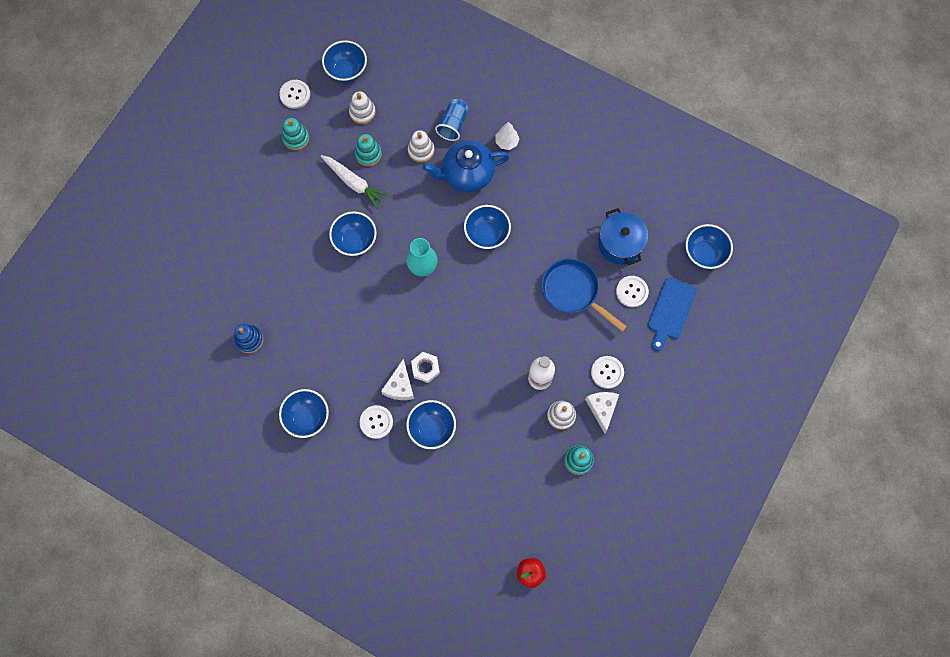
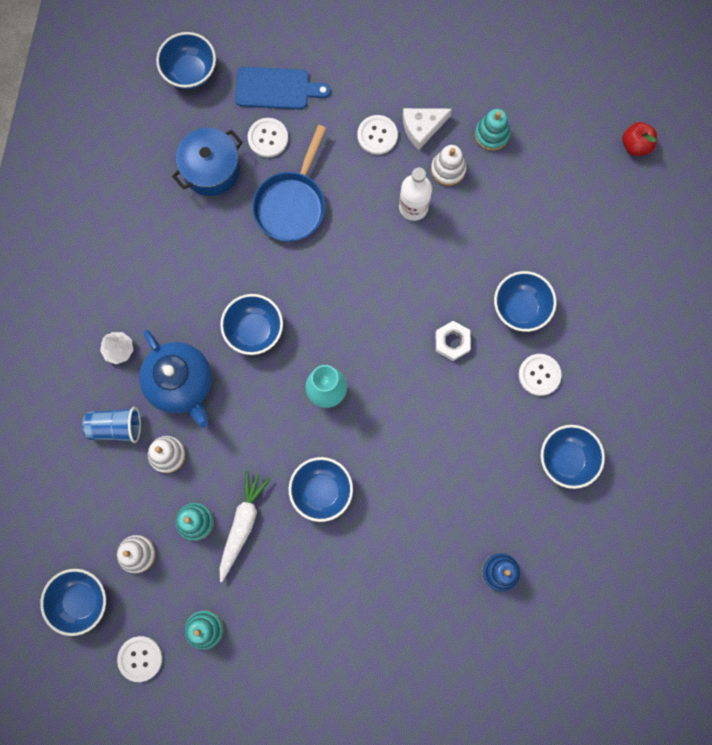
camera: 110 degrees left, 5 degrees up
white cheese [381,359,414,400] -> none

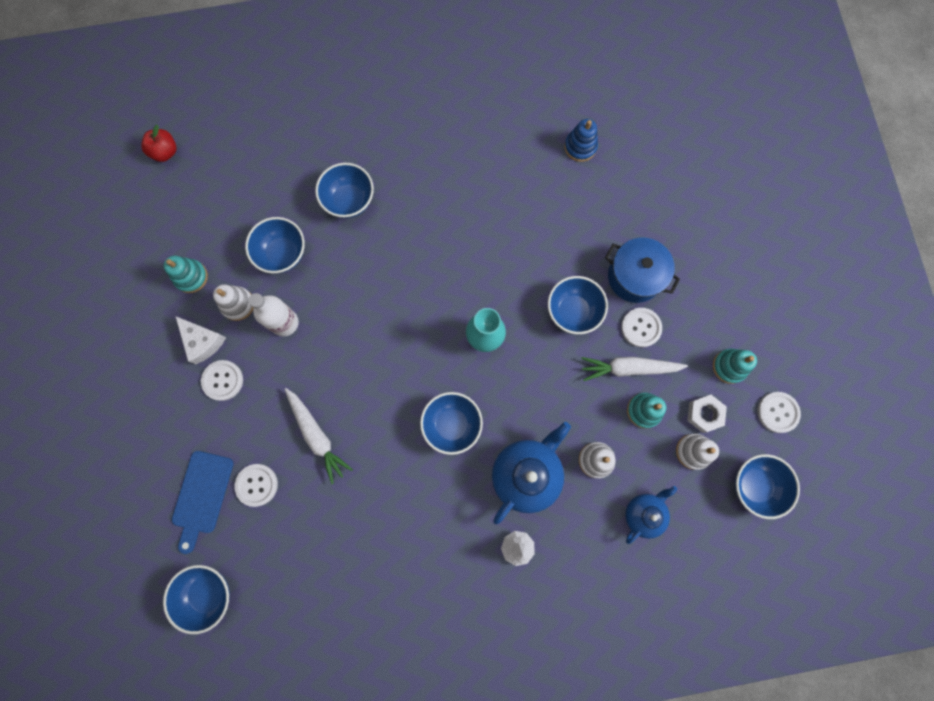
camera: 110 degrees left, 0 degrees up
blue cup [83,407,141,443] -> none
blue pot [172,128,243,196] -> blue pot moved to [605,237,680,303]
blue cutting board [235,67,331,110] -> blue cutting board turned 150 degrees counterclockwise [172,451,234,554]
blue pan [252,125,327,242] -> white carrot [285,388,353,484]
white nut [436,321,471,361] -> white nut moved to [687,395,727,433]
white button [519,354,561,396] -> white button moved to [621,308,662,347]
blue bowl [541,425,605,489] -> blue bowl moved to [245,217,305,273]
none -> blue teapot [625,486,677,544]

